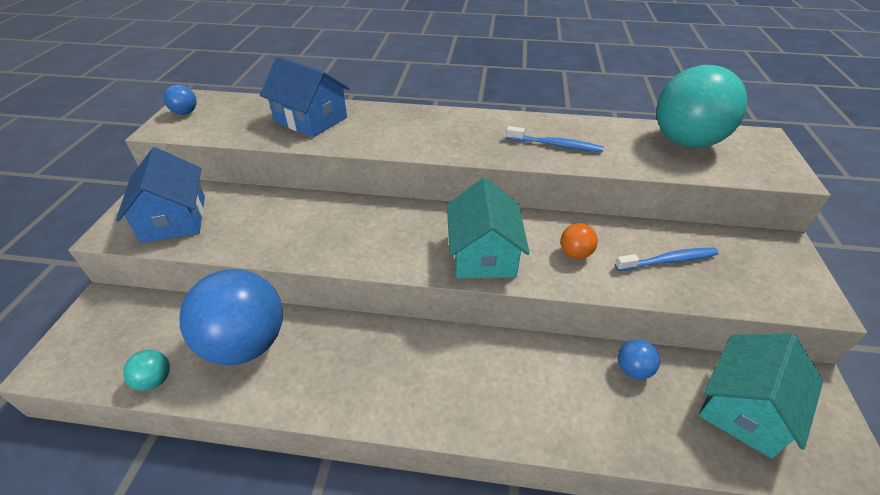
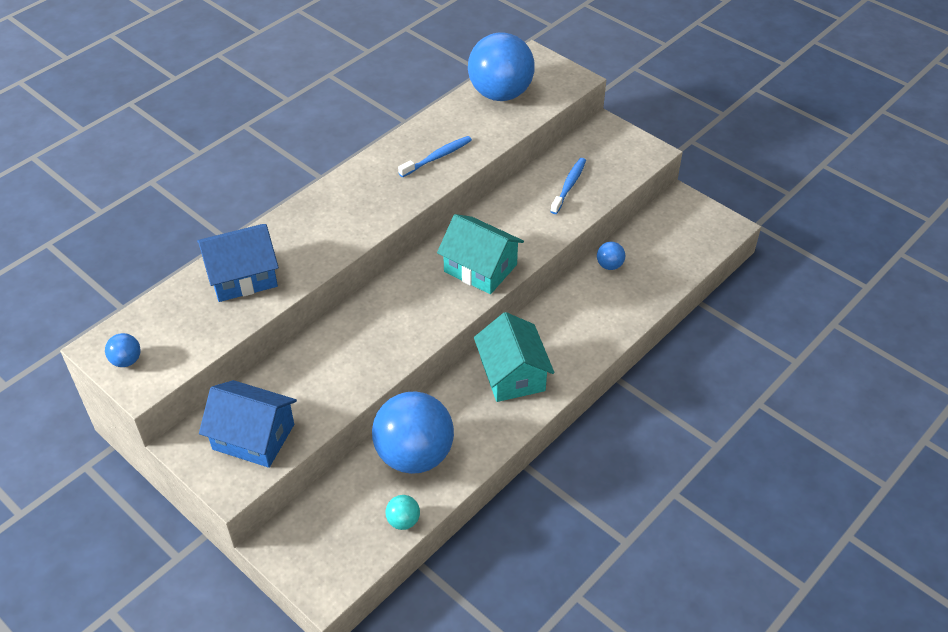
camera: 55 degrees left, 5 degrees up
orange ball [561,223,598,259] -> none
turquoise ball [656,65,747,148] -> blue ball [468,32,535,101]
turquoise house [699,334,823,459] -> turquoise house moved to [474,312,554,402]

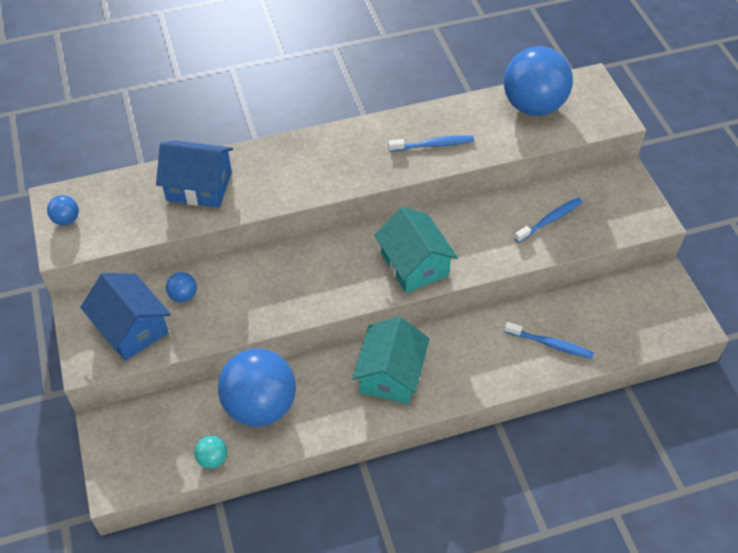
camera: 30 degrees right, 5 degrees up
blue ball [597,242,625,270] -> blue ball moved to [166,272,197,302]
none -> blue toothbrush [504,322,594,359]

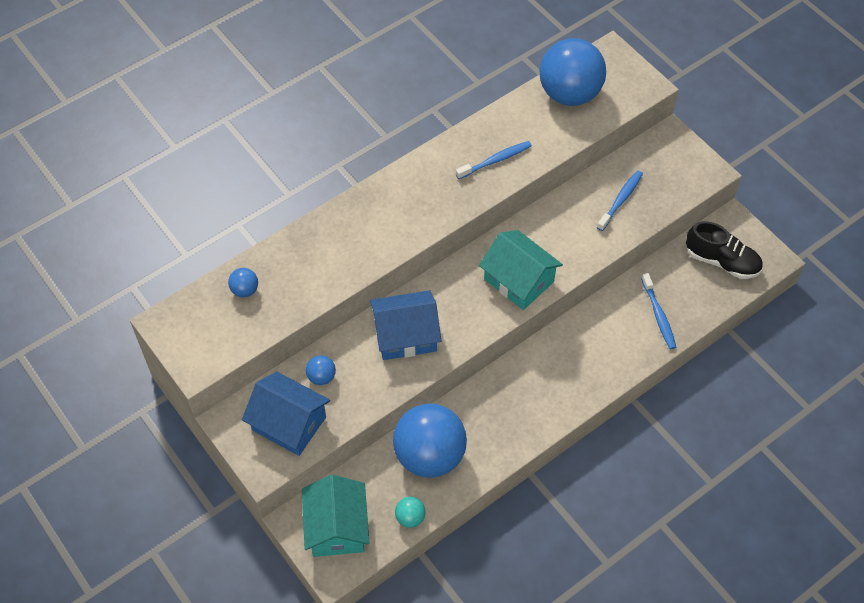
camera: 20 degrees left, 5 degrees up
blue ball [47,195,79,225] -> blue ball moved to [228,268,258,297]
blue house [156,140,233,208] -> blue house moved to [370,290,441,360]
turquoise house [352,316,429,404] -> turquoise house moved to [302,475,369,557]
blue toothbrush [504,322,594,359] -> blue toothbrush turned 75 degrees clockwise [641,273,676,349]
none -> black shoe [686,221,763,279]

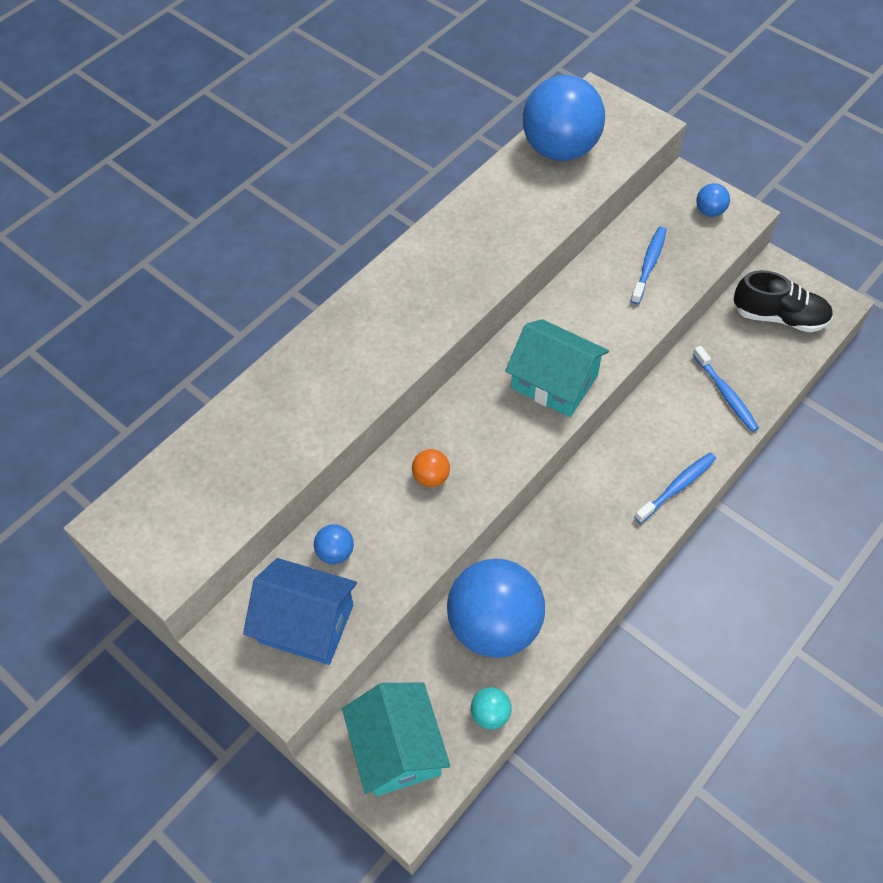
camera: 10 degrees left, 0 degrees up
blue ball [228,268,258,297] -> blue ball moved to [696,183,730,217]
blue house [370,290,441,360] -> orange ball [412,449,450,487]
blue toothbrush [456,141,532,179] -> blue toothbrush moved to [634,452,716,523]

